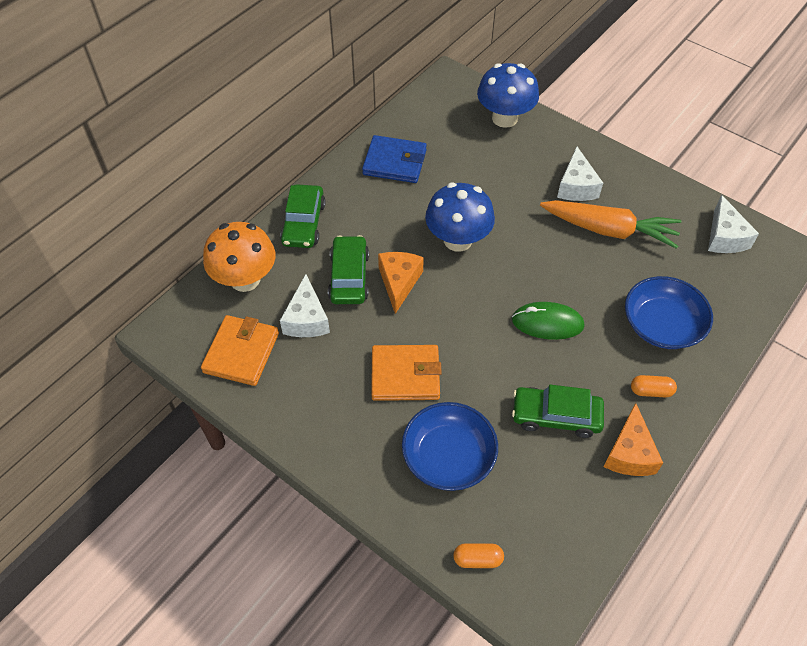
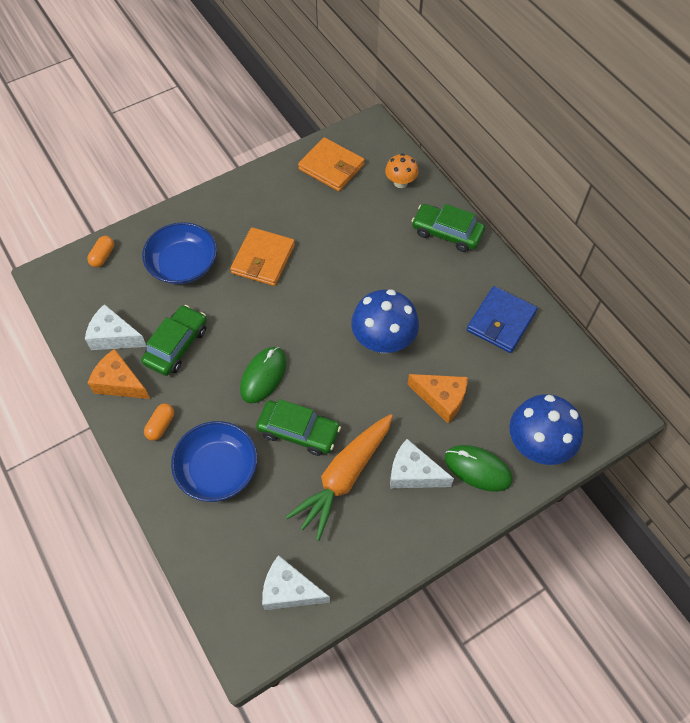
camera: 110 degrees right, 5 degrees up
orange mushroom [203,222,275,292] -> orange mushroom [385,153,418,188], size x0.56
white cheese [280,274,330,337] -> white cheese moved to [85,304,147,350]
green car [328,235,369,304] -> green car moved to [256,399,341,456]
orange cheese [378,252,424,314] -> orange cheese moved to [407,374,468,423]
none -> green mouse [445,445,513,492]

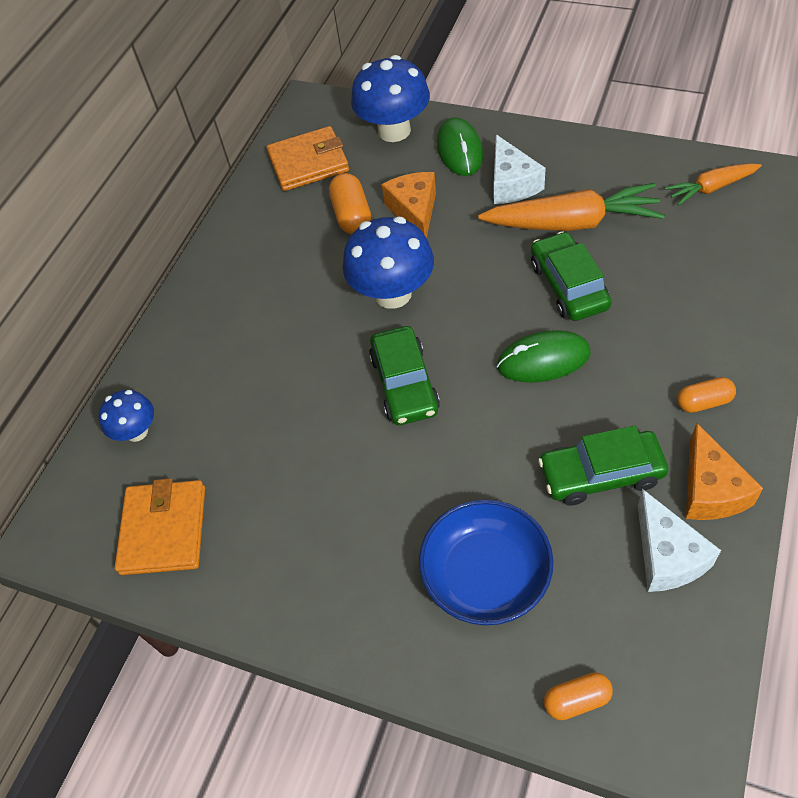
camera: 120 degrees left, 5 degrees down
blue bowl [171,421,257,502] -> none
orange wallet [230,227,295,286] -> orange wallet moved to [267,126,349,191]
white cheese [262,555,330,610] -> orange carrot [665,163,762,206]
orange mushroom [385,153,418,188] -> blue mushroom [98,390,154,442]
green car [412,204,485,252] -> green car moved to [369,326,440,425]
blue wallet [467,286,537,353] -> none
none -> orange capsule [329,173,371,234]

